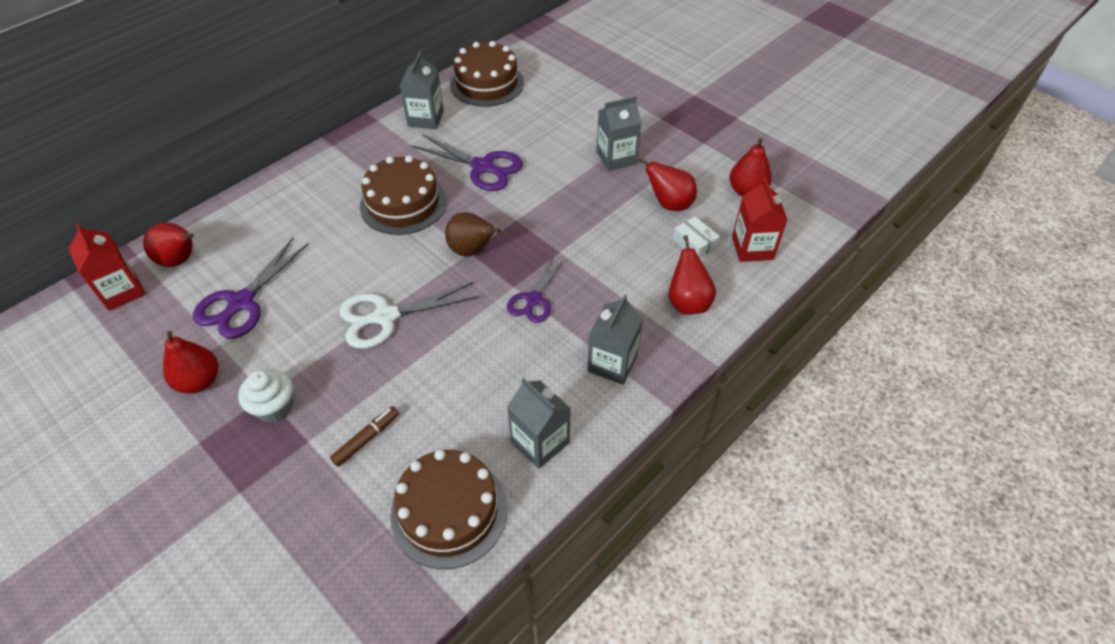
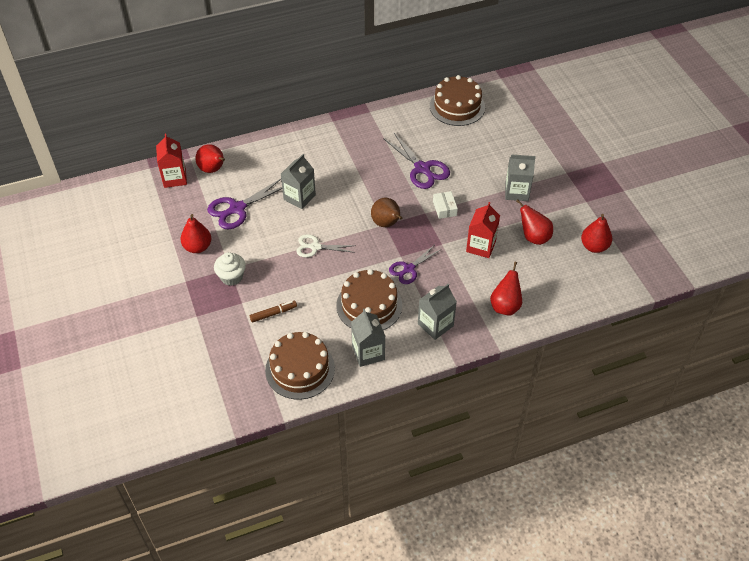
camera: 25 degrees right, 0 degrees up
white scissors [339,282,479,349] -> white scissors [296,234,356,257], size x0.66
brown cake [360,155,446,235] -> brown cake moved to [336,269,402,330]
grey carton [399,52,444,129] -> grey carton moved to [281,154,316,209]
white box [673,216,720,258] -> white box moved to [433,191,458,219]
red carton [732,178,788,262] -> red carton moved to [466,202,500,258]

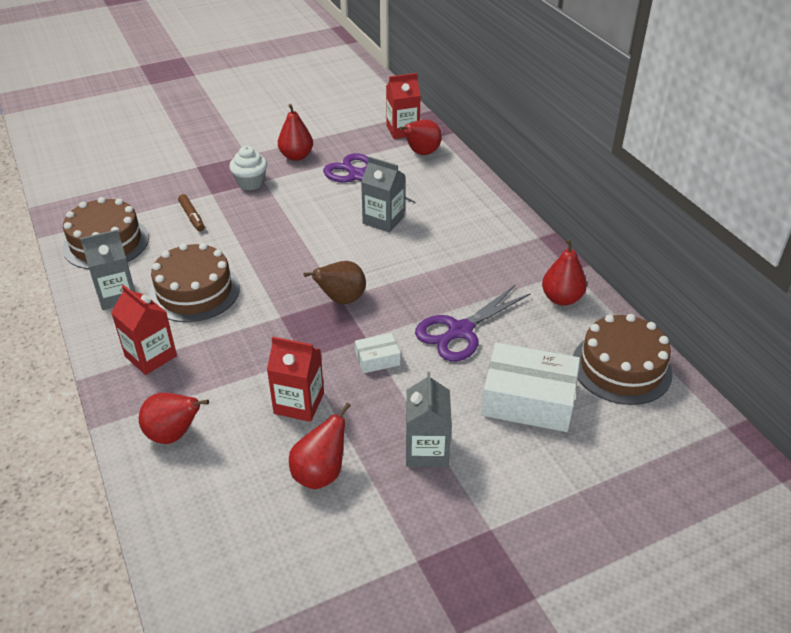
camera: 85 degrees right, 10 degrees down
white scissors [296,234,356,257] -> none
purple scissors [389,245,442,284] -> none
grey carton [418,284,457,340] -> red carton [111,285,177,375]
red pear [581,214,612,253] -> red pear moved to [542,239,587,306]
none -> white box [481,343,580,432]

